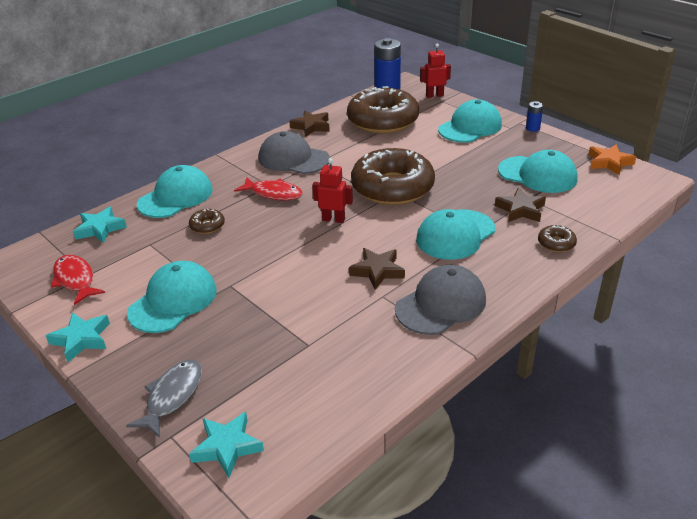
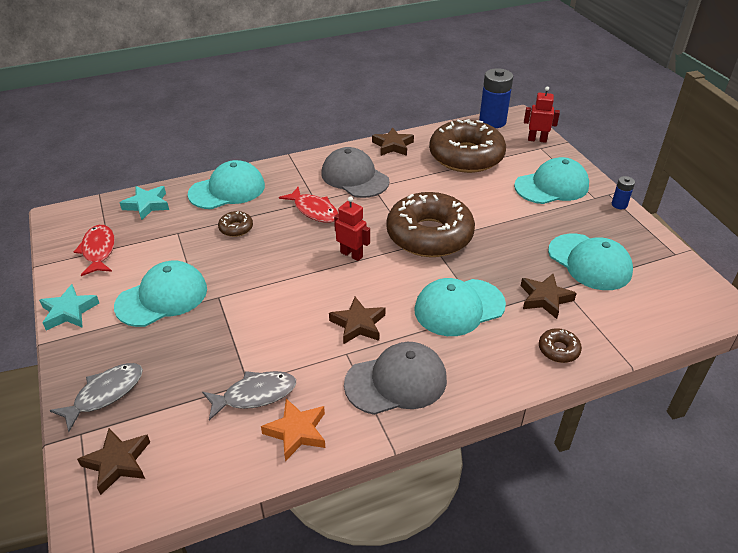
camera: 20 degrees right, 5 degrees up
turquoise star [189,412,264,478] -> brown star [77,428,150,495]
orange star [588,144,636,175] -> orange star moved to [261,399,325,461]
none -> grey fish [202,371,296,421]

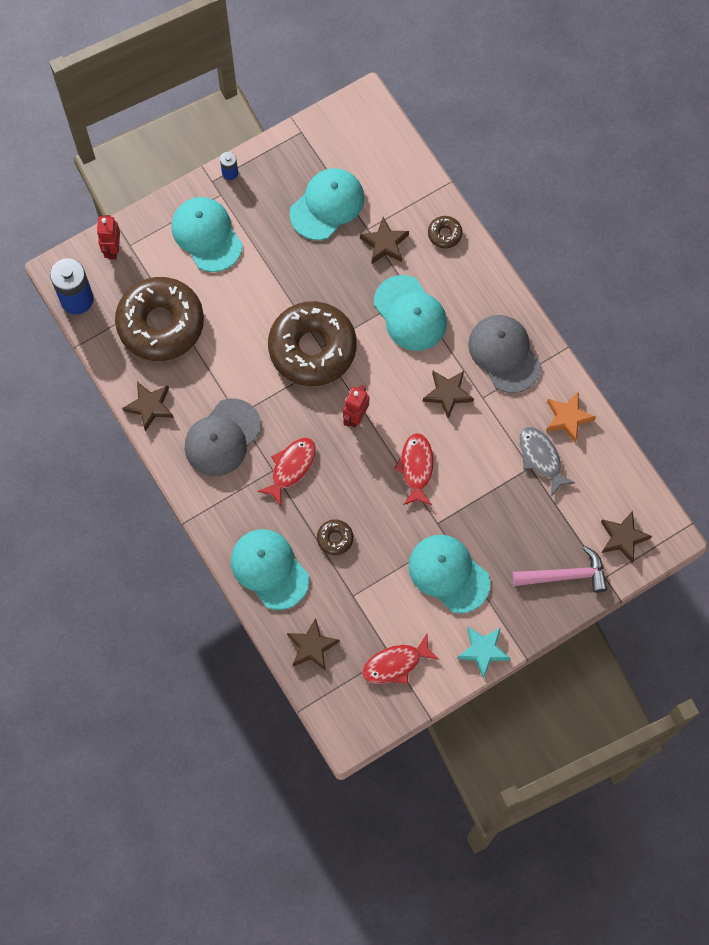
camera: 100 degrees left, 30 degrees up
grey fish [50,363,143,432] -> pink hammer [513,546,607,593]
turquoise star [120,186,169,220] -> brown star [287,618,340,670]
none -> red fish [394,433,434,505]

